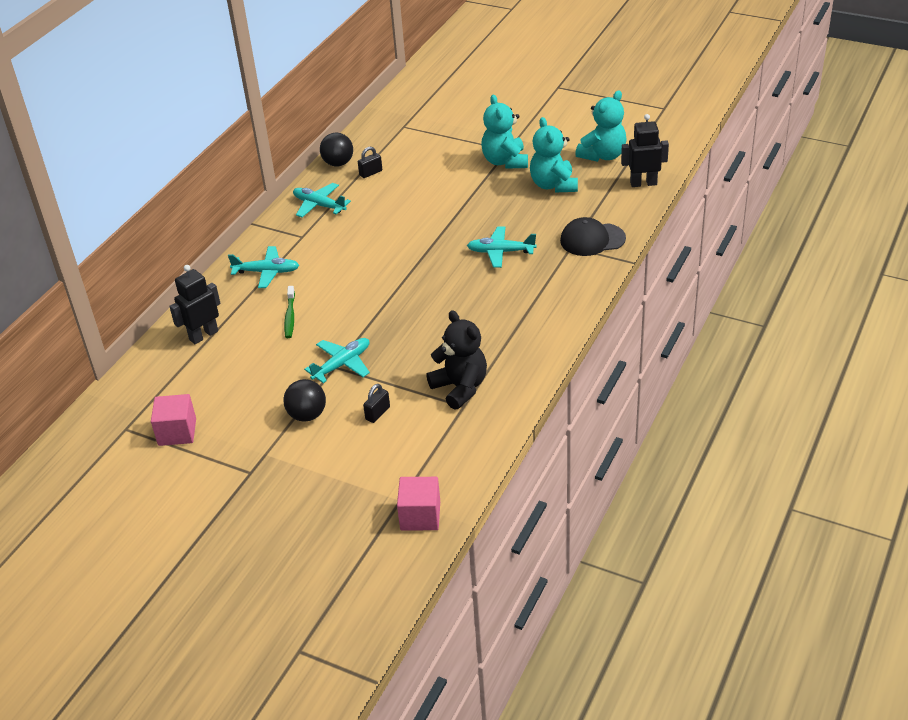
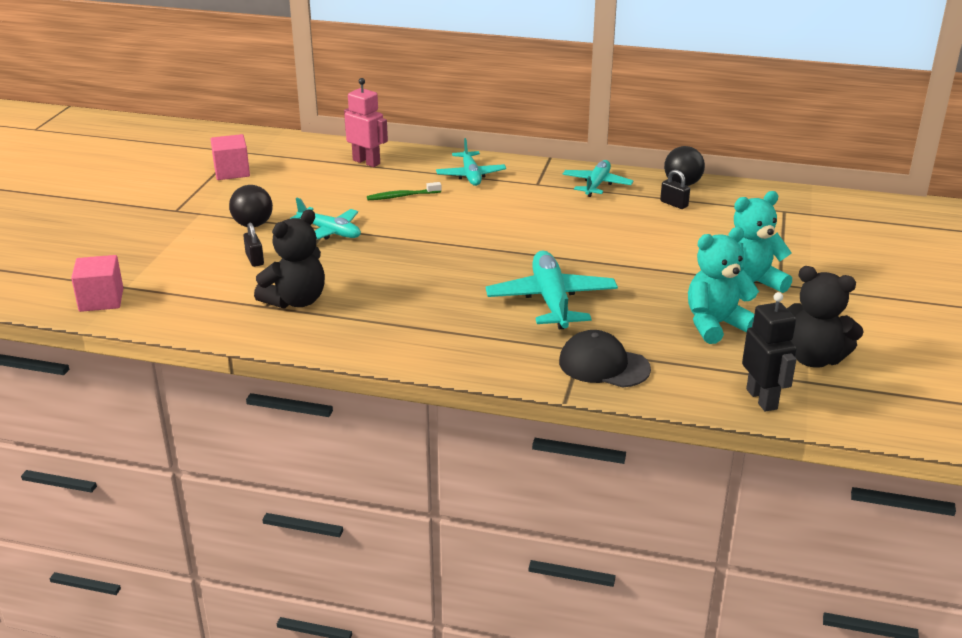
camera: 75 degrees right, 10 degrees down
black robot [169,265,220,344] -> pink robot [344,78,388,167]
black padlock [363,384,390,423] -> black padlock turned 45 degrees clockwise [243,222,264,267]
turquoise plane [467,226,536,268] -> turquoise plane [486,251,618,329], size x1.55
black cap [560,217,626,256] -> black cap turned 45 degrees counterclockwise [559,330,651,388]
turquoise teddy bear [575,90,627,162] -> black teddy bear [787,266,864,368]

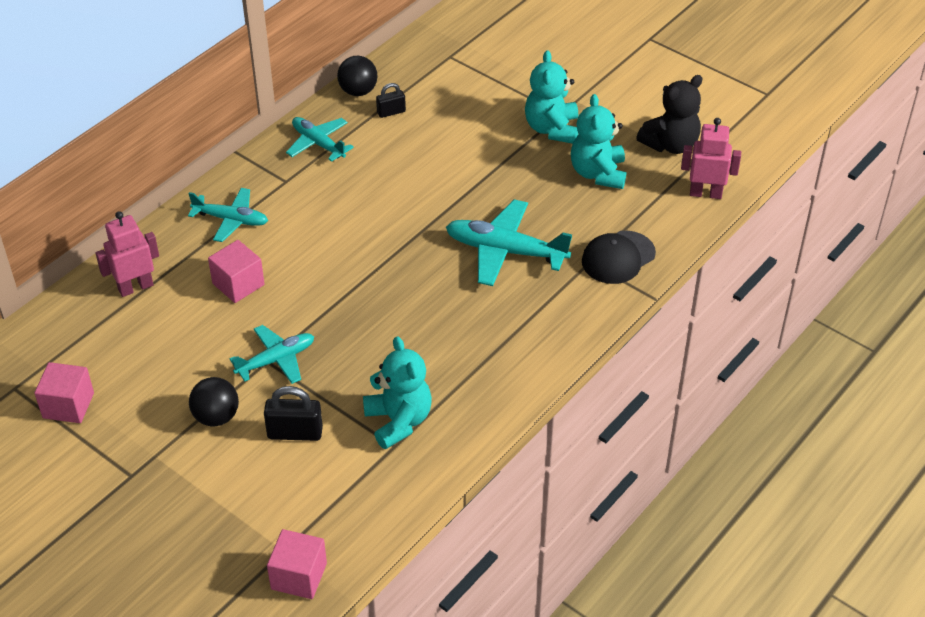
camera: 65 degrees left, 15 degrees up
black padlock [243,222,264,267] -> black padlock [264,386,323,441], size x1.59
black teddy bear [254,209,325,309] -> turquoise teddy bear [363,336,432,449]
green toothbrush [367,182,441,200] -> pink cube [208,240,265,303]
black robot [742,292,797,412] -> pink robot [681,118,741,199]

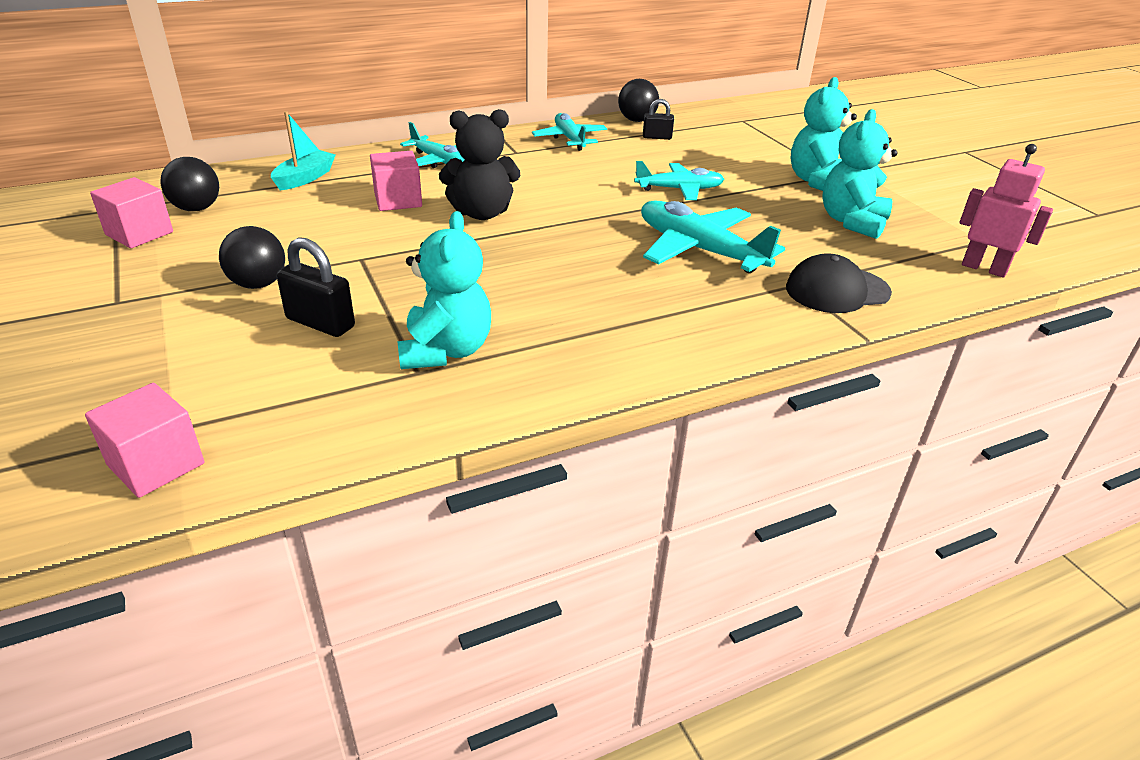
camera: 25 degrees right, 10 degrees down
pink robot [95,211,159,297] -> turquoise boat [271,111,336,190]
turquoise plane [230,325,314,384] -> turquoise plane moved to [634,161,724,200]
black teddy bear [636,75,702,154] -> black teddy bear moved to [439,109,520,220]
none -> black ball [160,157,219,211]

